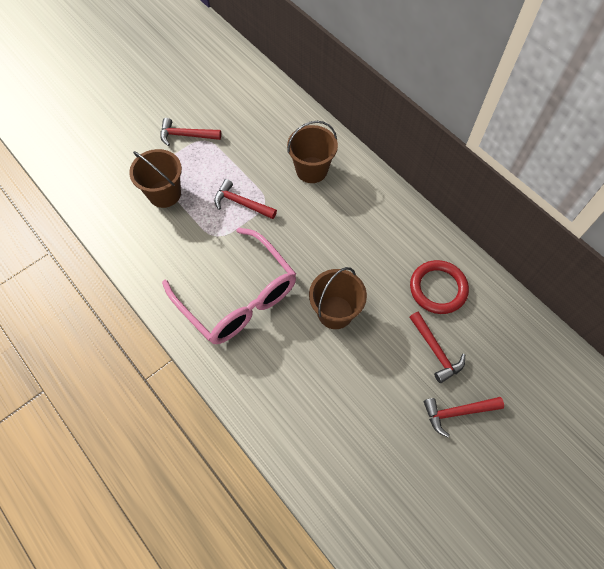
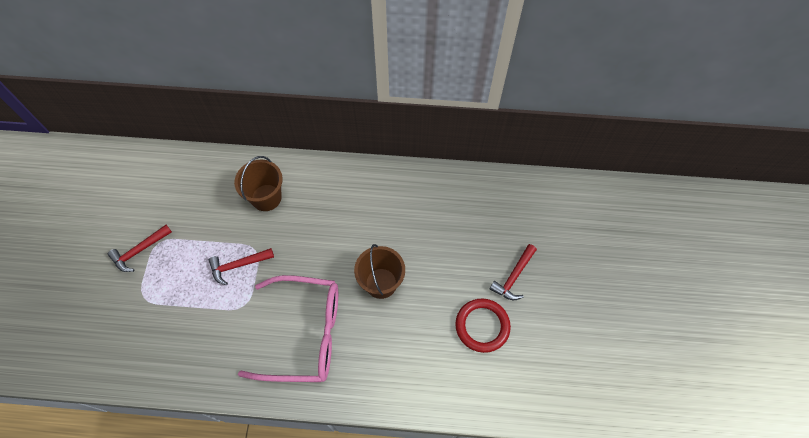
camera: 45 degrees left, 0 degrees up
brown bucket [129,149,182,208] -> none
red ring [410,260,469,314] -> red ring moved to [455,299,511,353]
red hammer [410,311,465,383] -> none

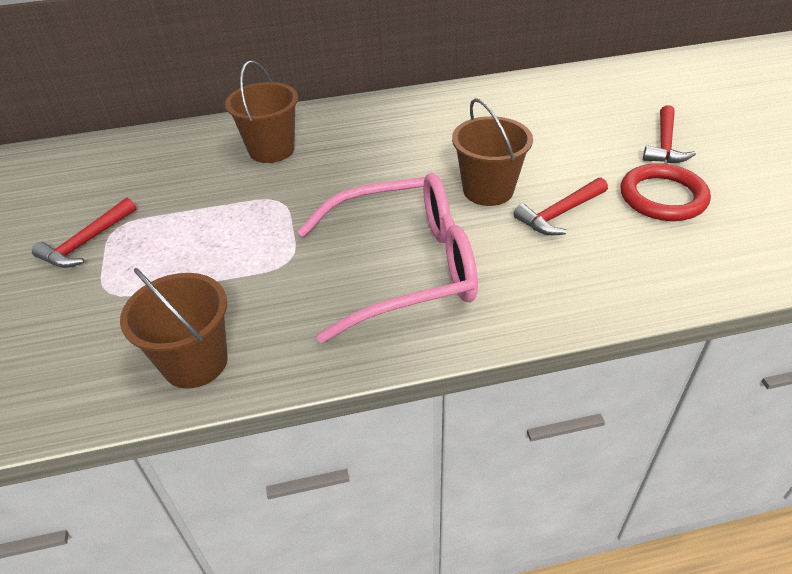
camera: 15 degrees left, 20 degrees down
red hammer [209,248,274,285] -> red hammer moved to [514,178,608,235]
none -> brown bucket [120,268,228,389]

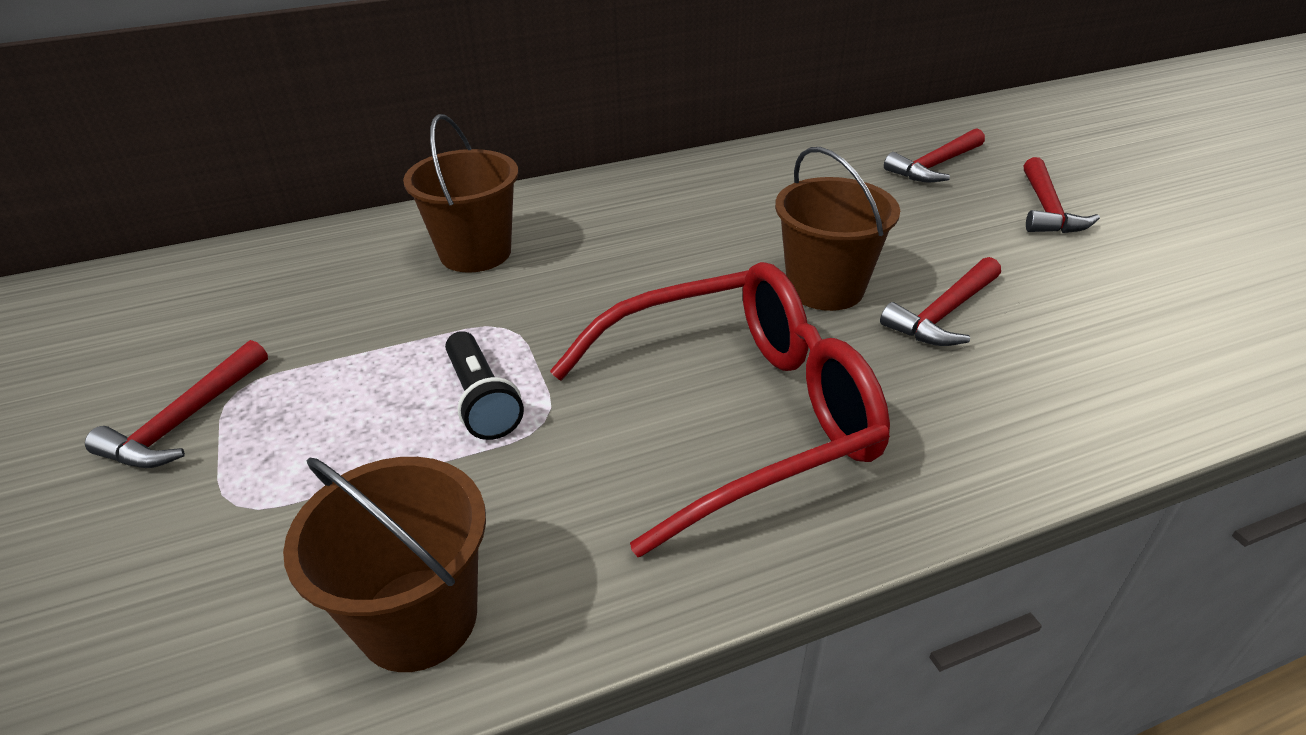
camera: 10 degrees left, 5 degrees down
pink glasses [298,173,478,343] -> red glasses [550,262,890,557]
red ring [621,163,711,221] -> none
none -> black flashlight [445,331,524,440]
none -> red hammer [884,128,985,182]

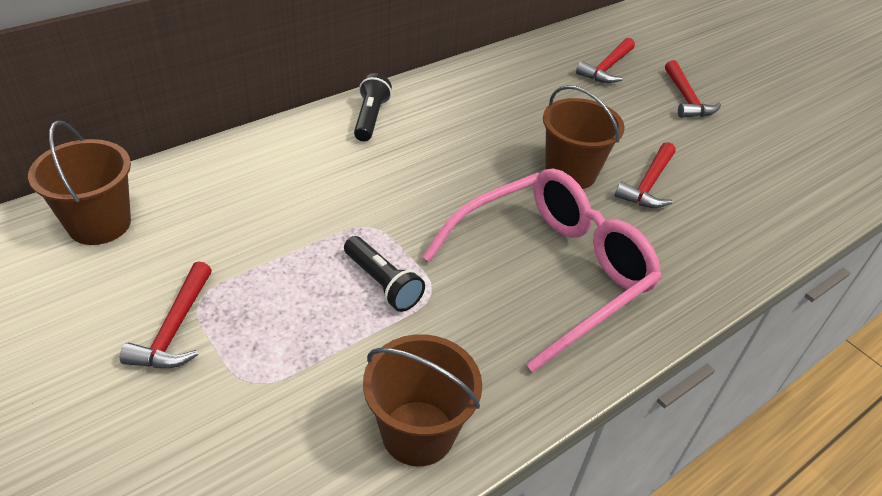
camera: 20 degrees left, 5 degrees up
brown bucket [403,114,518,273] -> brown bucket moved to [28,120,131,245]
red glasses [550,262,890,557] -> pink glasses [423,169,662,372]
none -> black flashlight [354,73,392,141]

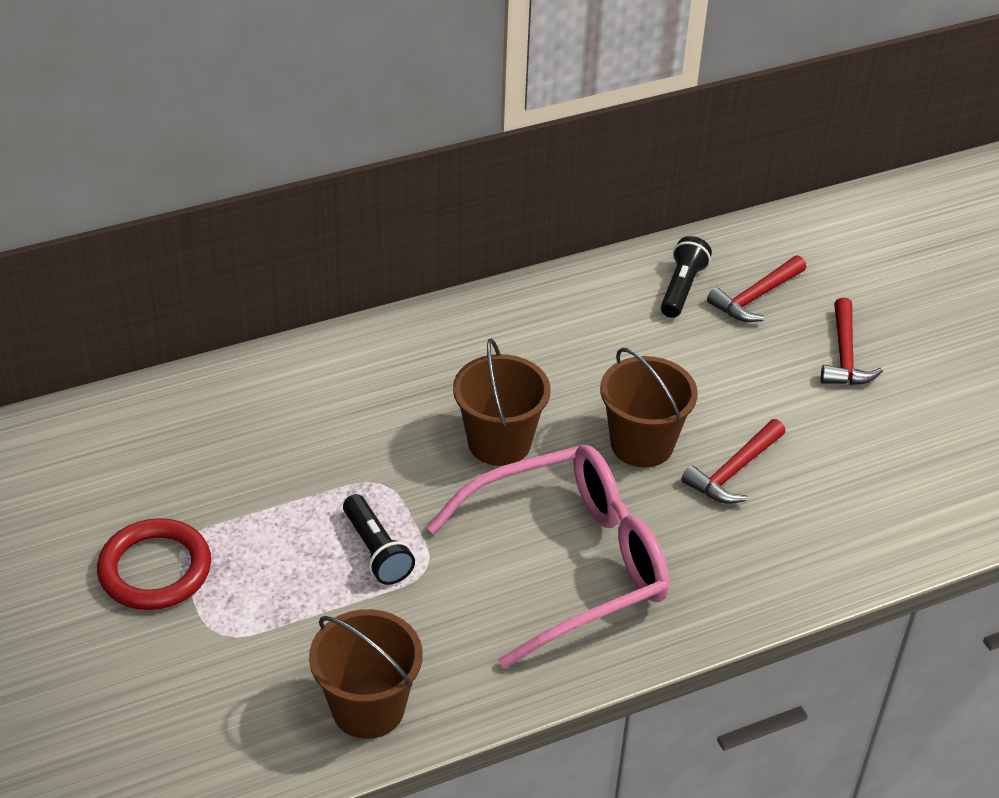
camera: 15 degrees right, 0 degrees up
brown bucket [28,120,131,245] -> brown bucket moved to [453,338,551,466]
red hammer [120,261,212,368] -> red ring [97,518,211,610]
black flashlight [354,73,392,141] -> black flashlight moved to [661,236,712,318]

